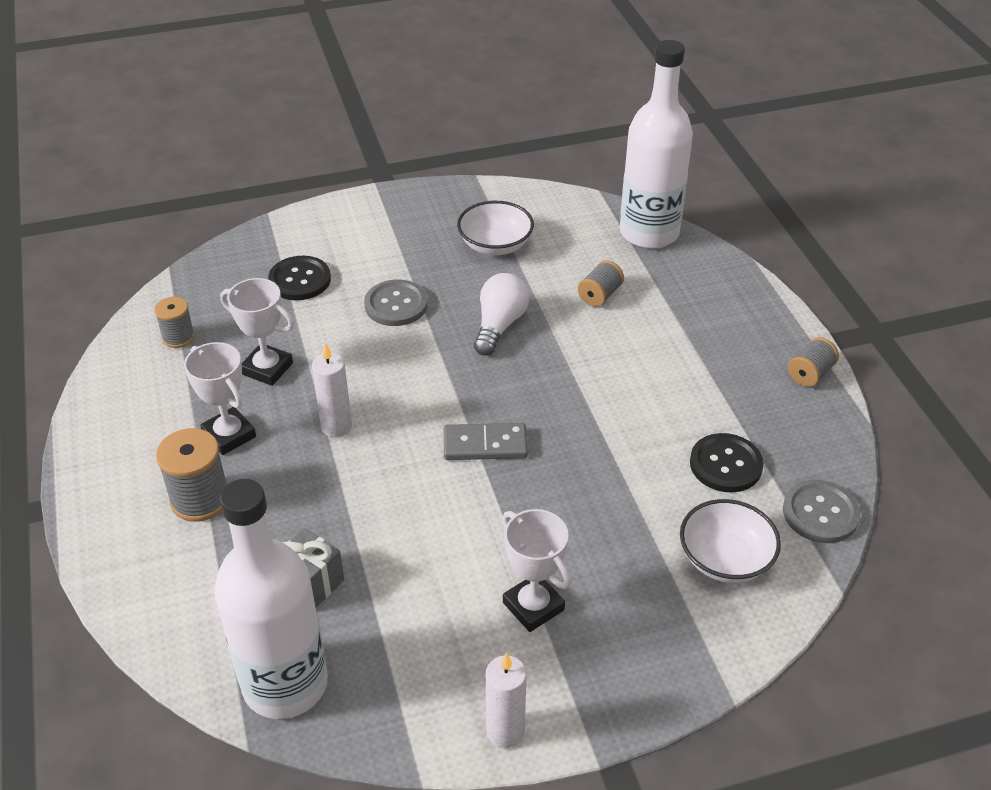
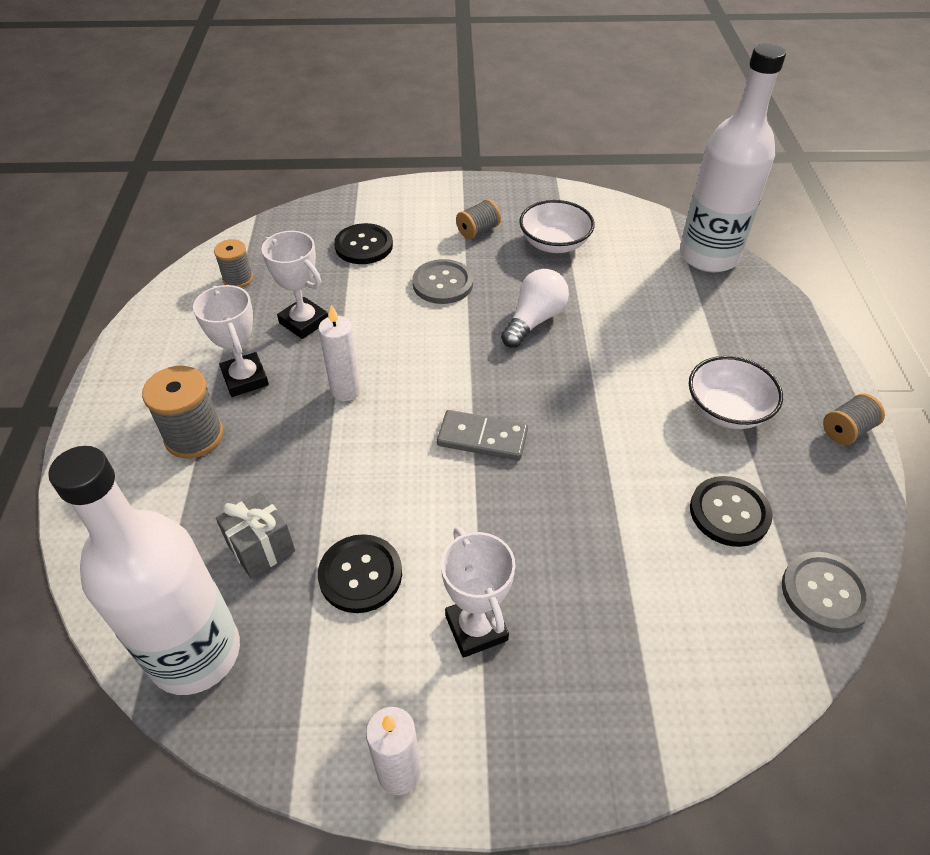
camera: 15 degrees right, 5 degrees up
grey spool [578,260,624,307] -> grey spool moved to [456,199,501,240]
white bowl [680,499,781,583] -> white bowl moved to [689,356,783,429]
none -> black button [318,534,402,613]

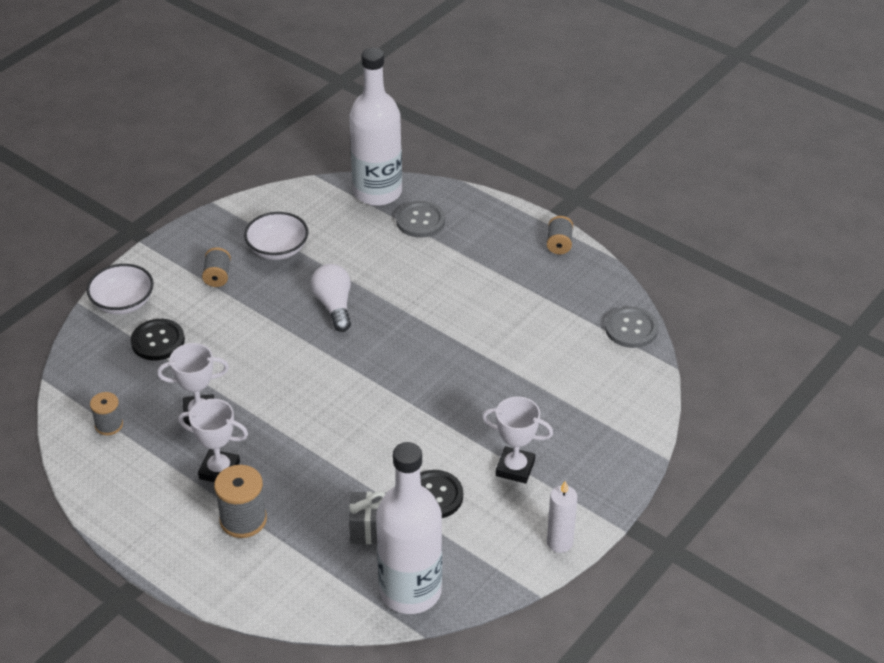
camera: 50 degrees left, 5 degrees down
white candle [318,305,361,401] -> none
grey button [412,259,473,304] -> grey button moved to [396,201,445,238]
grey domino [437,410,528,460] -> none
white bowl [689,356,783,429] -> white bowl moved to [87,264,154,315]
black button [690,476,773,547] -> none

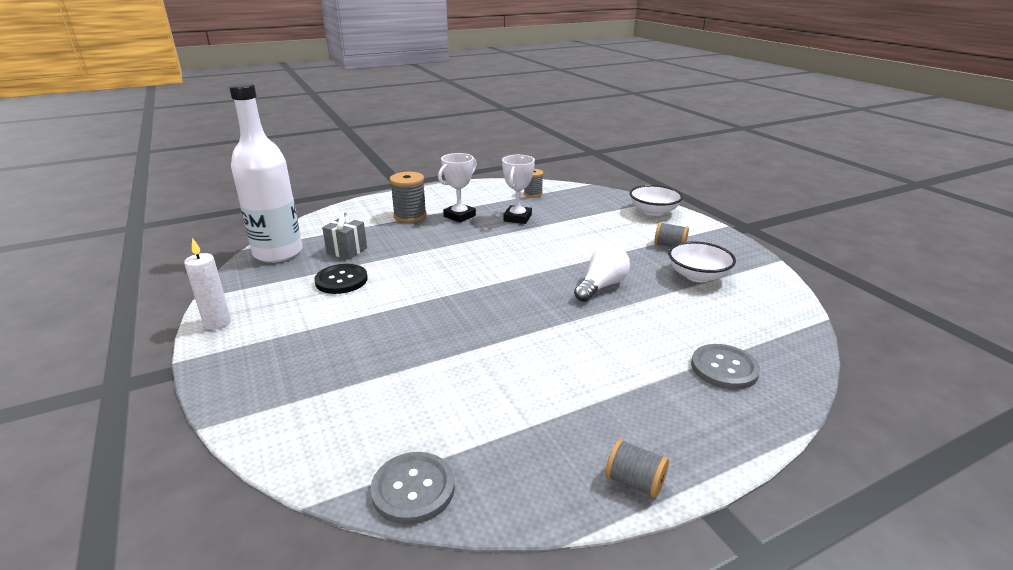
camera: 115 degrees right, 15 degrees down
black button [131,319,185,360] -> none
white light bulb [311,264,351,332] -> white light bulb turned 60 degrees counterclockwise [574,245,630,302]
white bottle [349,48,402,206] -> none
white trophy [482,397,553,484] -> none

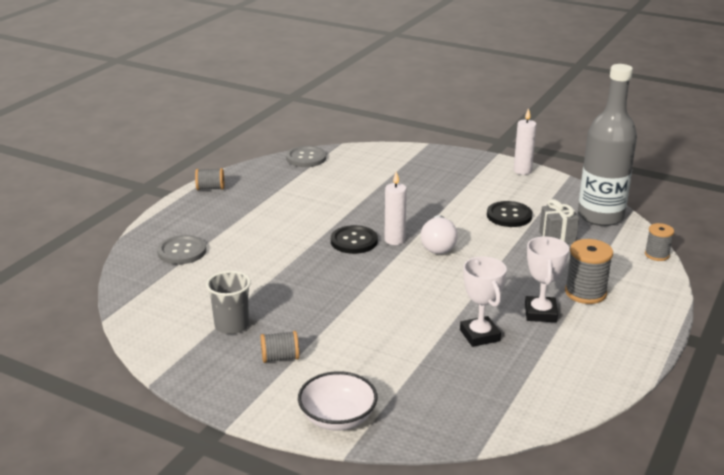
camera: 145 degrees right, 0 degrees up
white bottle [229,83,302,263] -> grey bottle [578,64,637,226]
grey spool [524,169,543,198] -> grey spool moved to [645,223,674,261]
white light bulb [574,245,630,302] -> white light bulb moved to [421,215,458,254]
white bowl [668,241,736,282] -> grey cup [206,271,251,334]
none -> black button [331,225,378,254]
none -> white candle [384,171,407,245]

